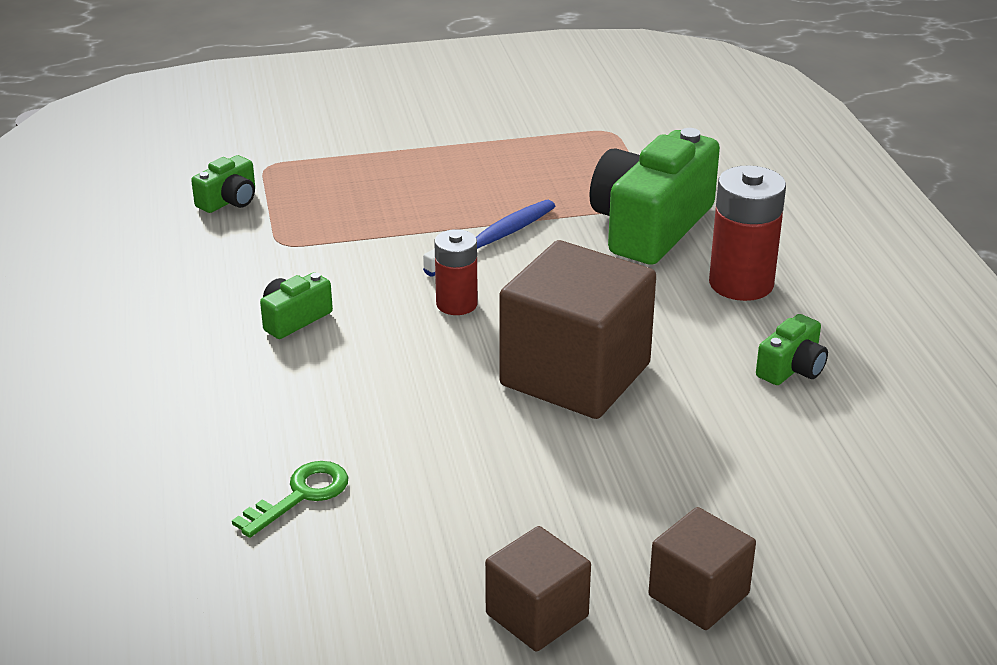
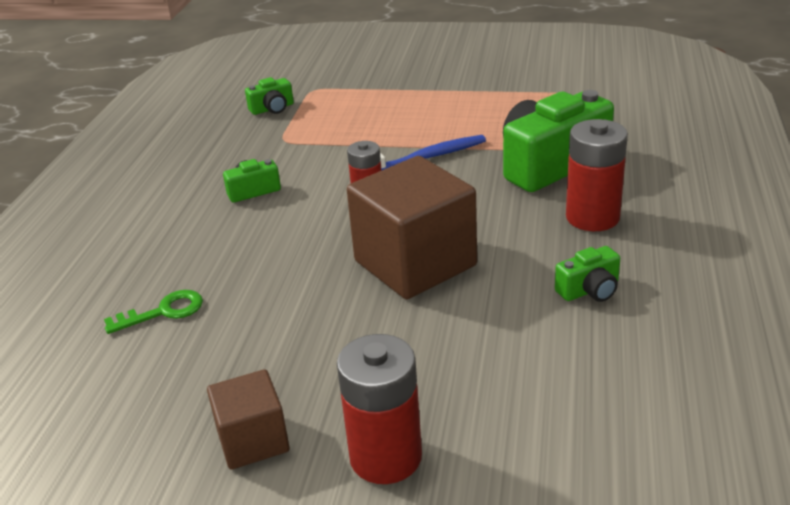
camera: 25 degrees right, 0 degrees up
brown cube [648,507,756,630] -> red battery [337,334,422,484]

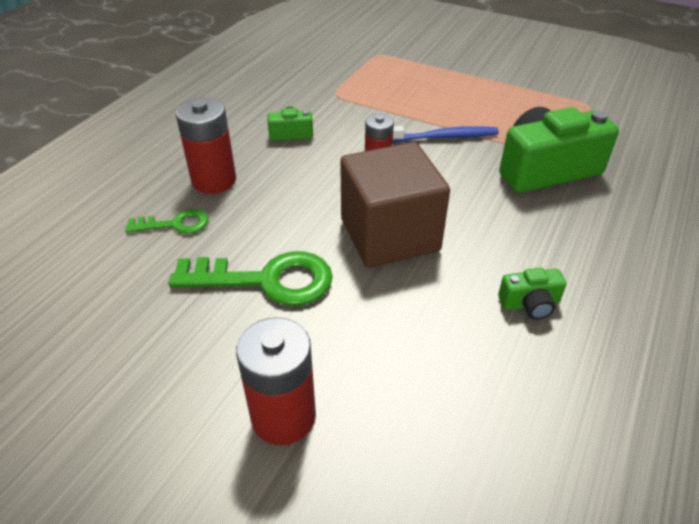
camera: 15 degrees right, 10 degrees up
brown cube [207,369,290,470] -> none
green camera [245,77,294,115] -> none
red battery [566,119,628,231] -> red battery moved to [176,98,236,194]
none -> green key [169,251,333,306]

